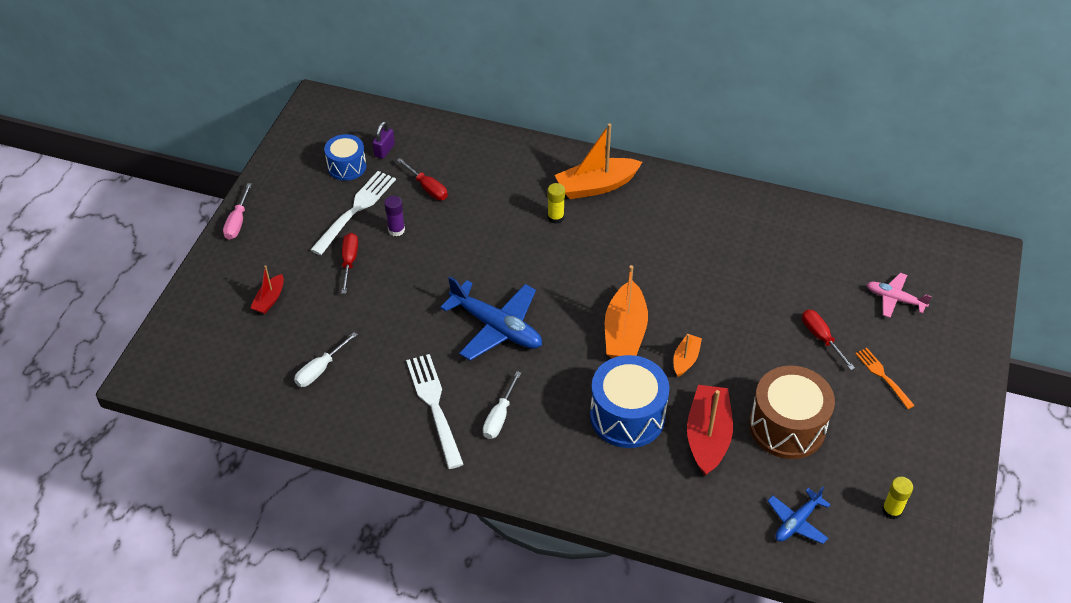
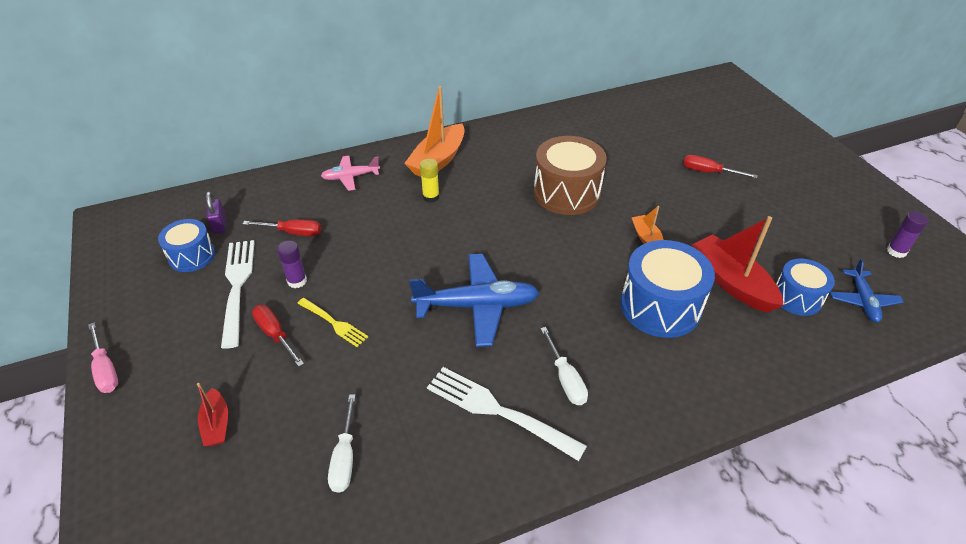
camera: 40 degrees left, 5 degrees down
orange boat [605,265,648,358] -> none
brown drum [749,365,835,459] -> brown drum moved to [534,136,607,215]
orange fork [855,348,915,409] -> none
pink plane [867,273,932,318] -> pink plane moved to [321,156,380,191]
yellow glue stick [882,477,913,519] -> purple glue stick [887,211,928,258]
none -> yellow fork [297,298,368,347]
none -> blue drum [776,258,835,316]

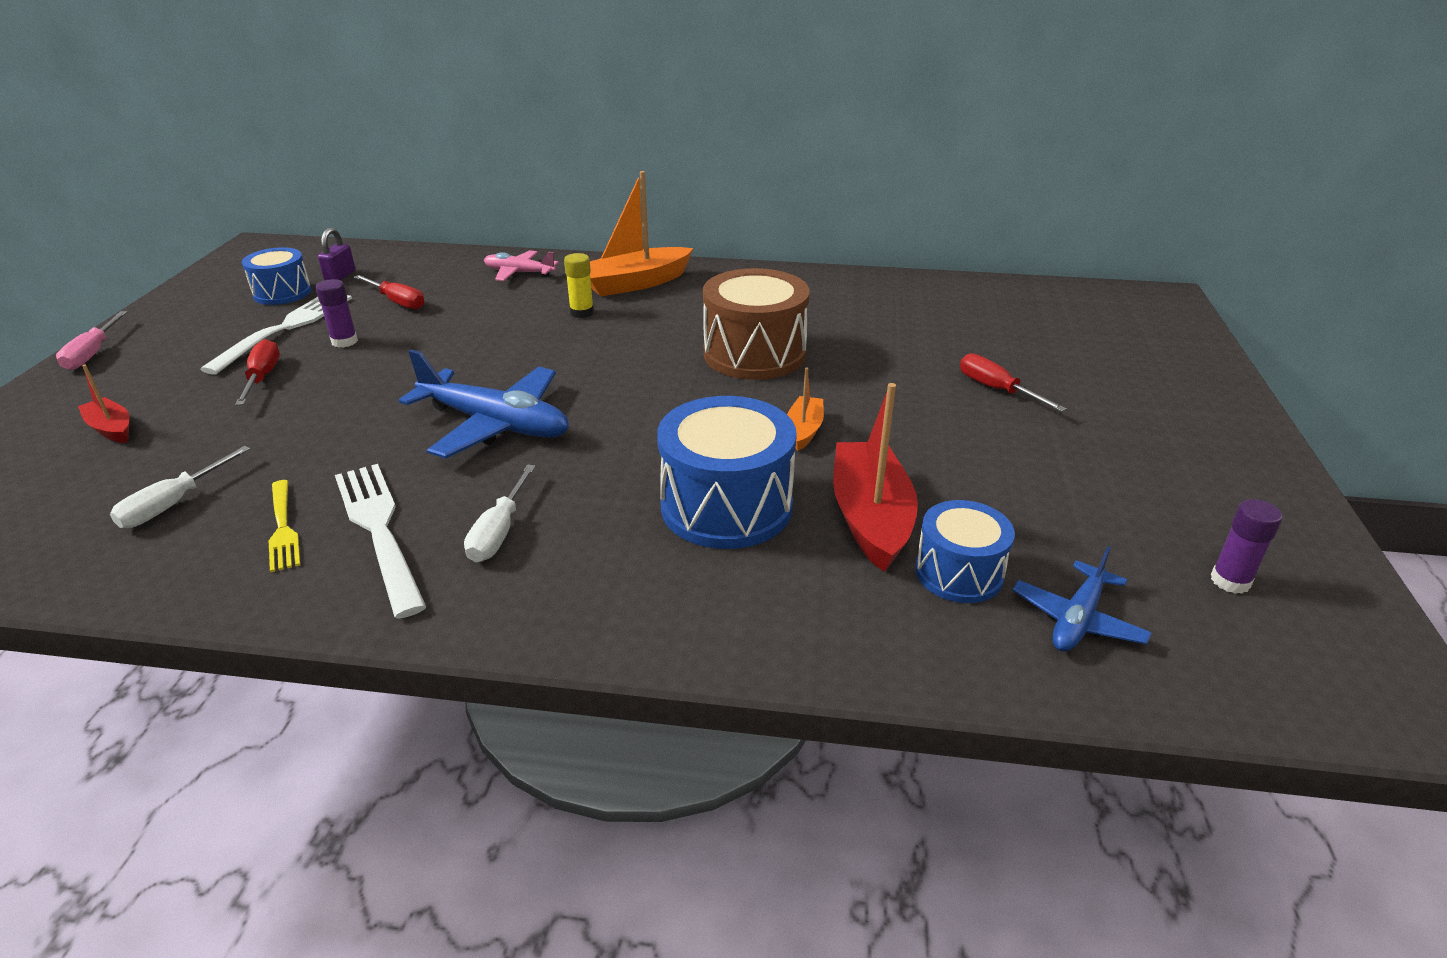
camera: 30 degrees right, 10 degrees down
red boat [197,383,228,446] -> red boat turned 120 degrees clockwise [78,364,129,443]
yellow fork [297,298,368,347] -> yellow fork moved to [269,480,300,572]

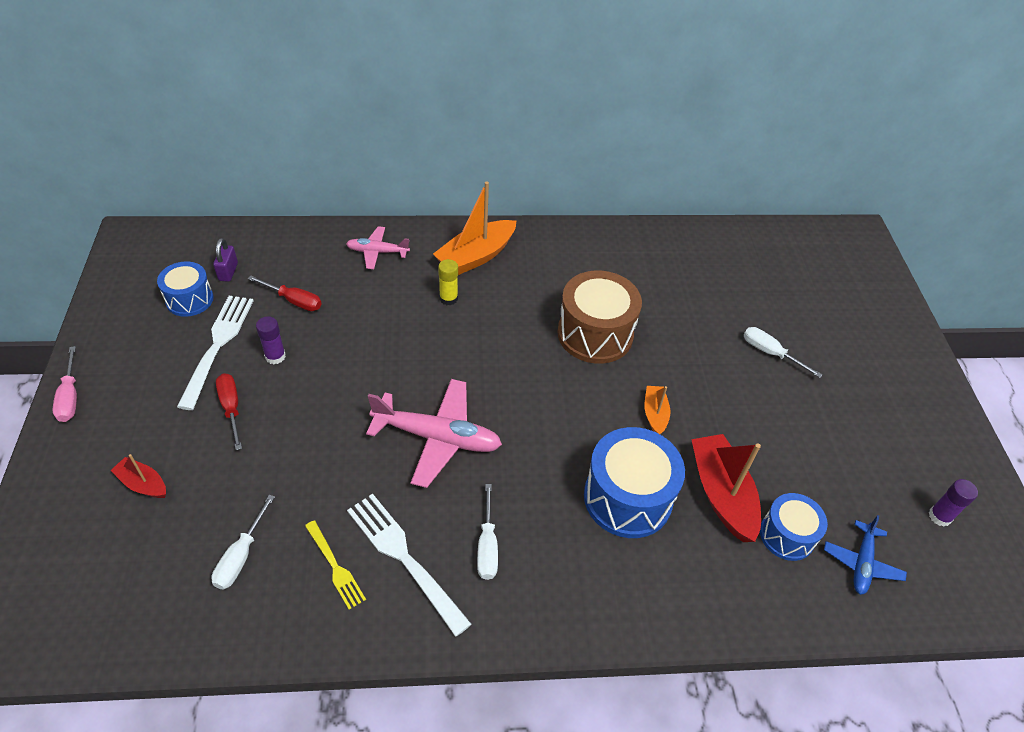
camera: 15 degrees left, 15 degrees up
blue plane [399,349,569,459] -> pink plane [366,379,502,488]
red screwdriver [960,353,1066,412] -> white screwdriver [743,327,823,378]

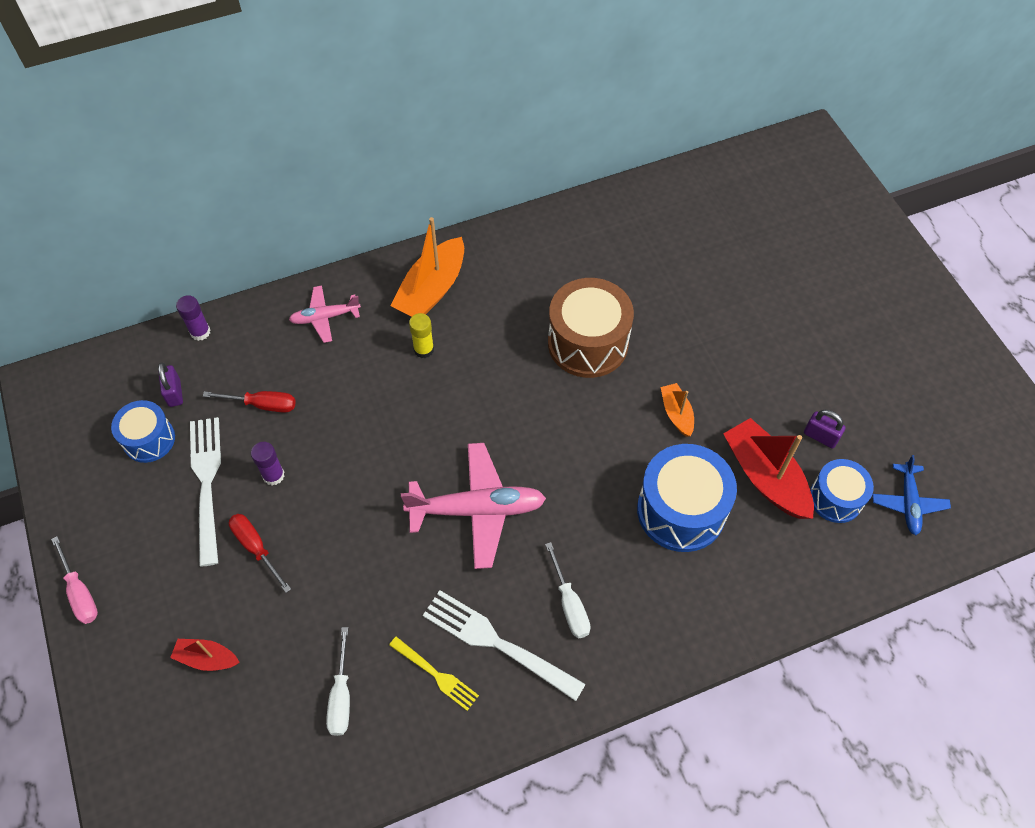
camera: 15 degrees left, 10 degrees up
white screwdriver [743,327,823,378] -> none
purple glue stick [929,479,978,527] -> purple glue stick moved to [176,295,211,341]
none -> purple padlock [804,410,846,448]

